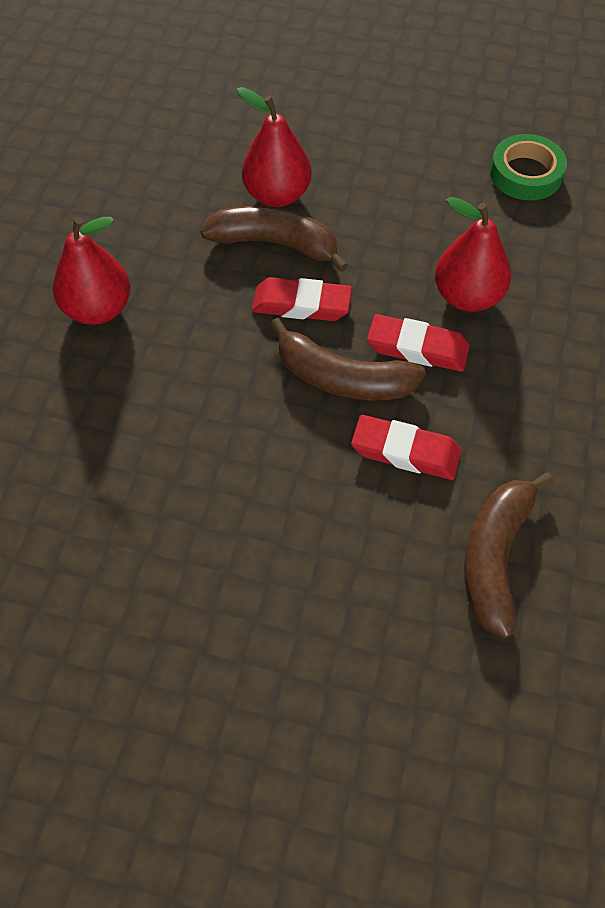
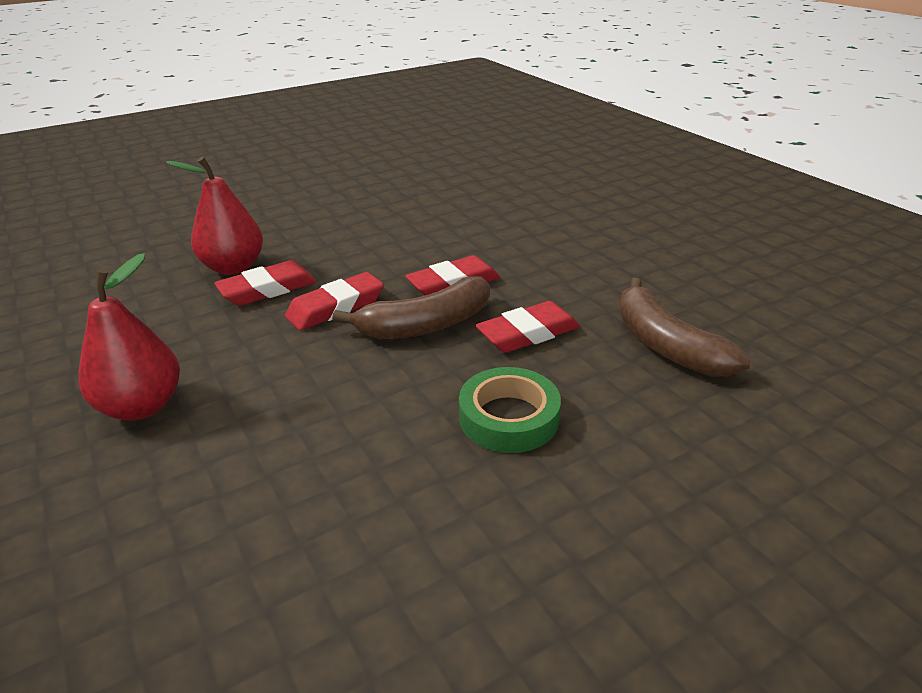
camera: 45 degrees left, 25 degrees down
brown banana [200,206,348,272] -> red eraser [214,260,316,306]
red pear [435,197,511,312] -> none
green tape [490,134,567,200] -> green tape moved to [459,367,561,453]

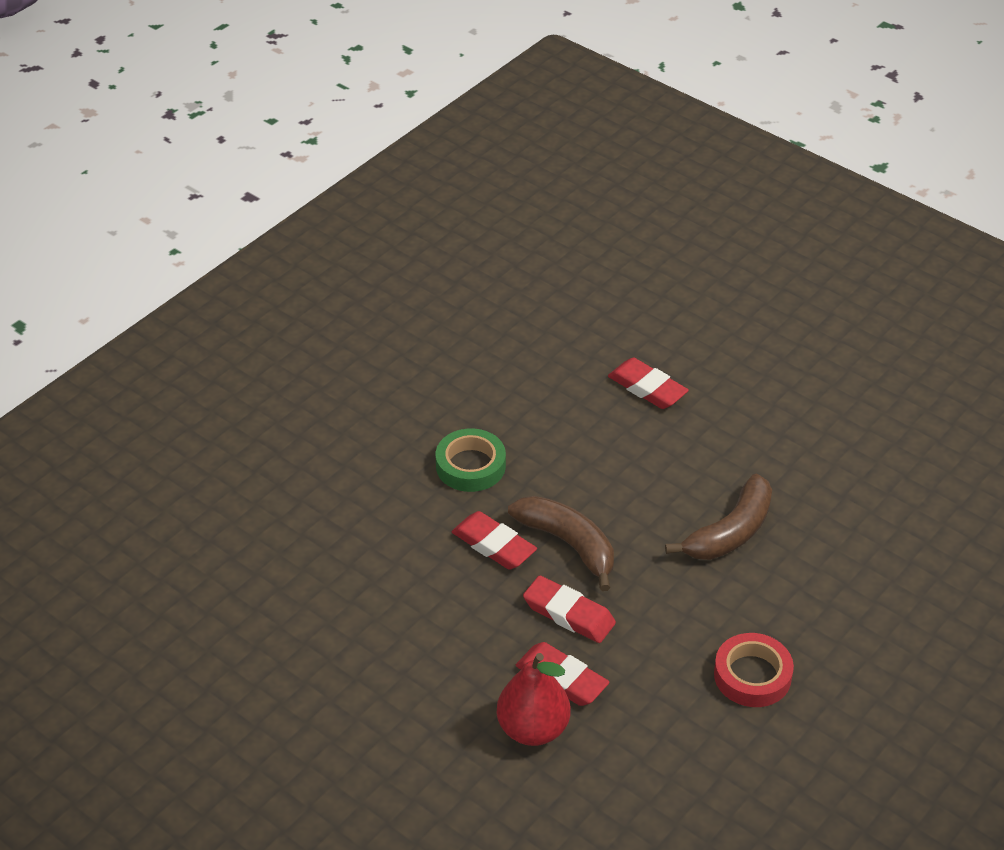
camera: 110 degrees left, 10 degrees up
red pear [78,253,180,420] -> red tape [714,633,794,707]
green tape [459,367,561,453] -> green tape moved to [436,428,506,492]
red eraser [475,301,580,353] -> red eraser moved to [608,358,689,409]
brown banana [619,278,751,377] -> brown banana moved to [665,473,772,560]

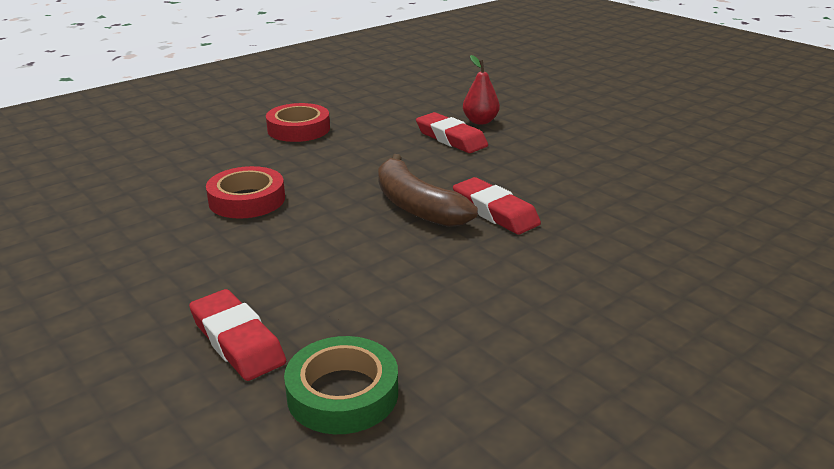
camera: 170 degrees left, 15 degrees down
green tape [436,428,506,492] -> green tape moved to [284,336,398,434]
red pear [497,653,571,746] -> red pear [463,55,500,125], size x0.65
red eraser [523,575,616,643] -> none
brown banana [665,473,772,560] -> red tape [206,166,285,219]

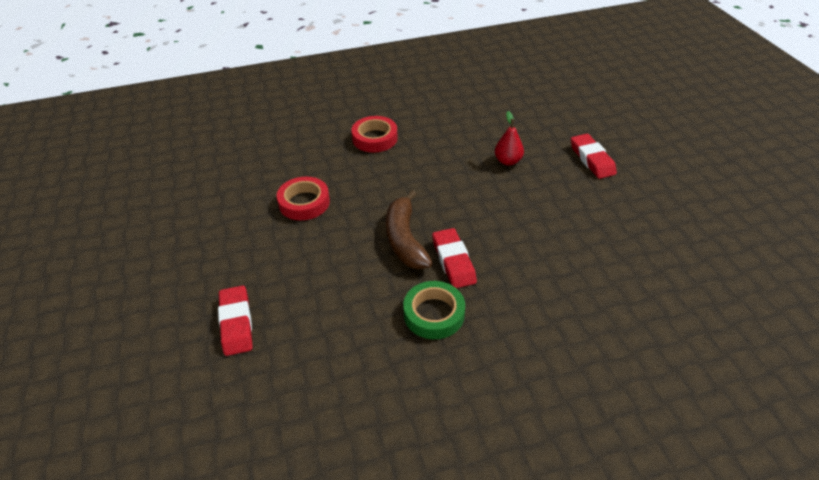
camera: 25 degrees right, 15 degrees up
green tape [284,336,398,434] -> green tape moved to [403,281,465,339]
red eraser [416,112,488,153] -> red eraser moved to [571,134,617,179]

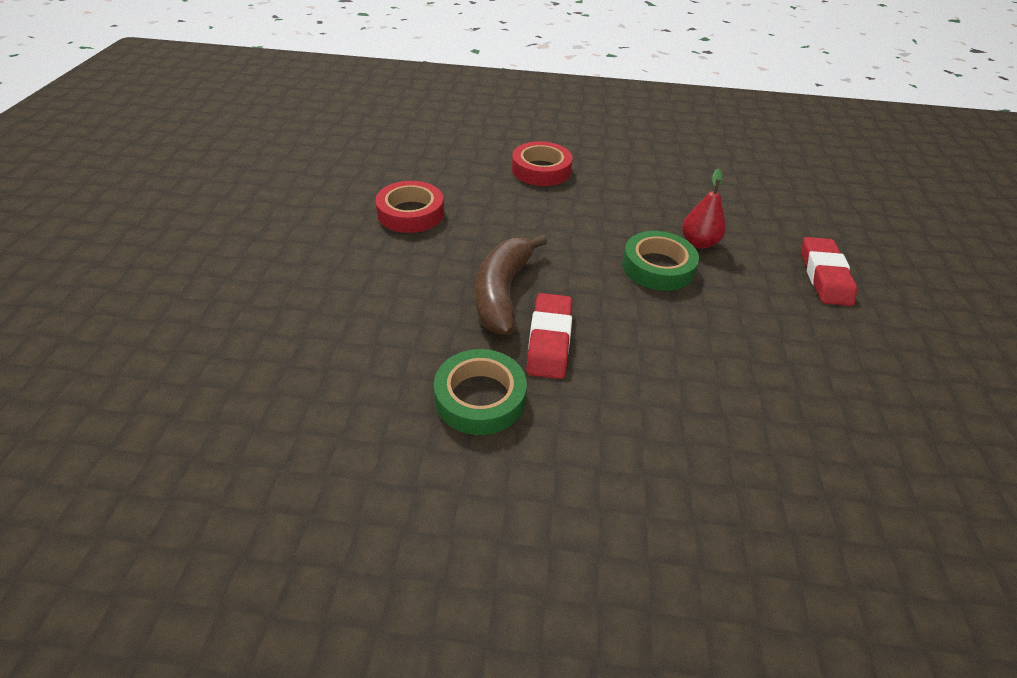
camera: 20 degrees right, 0 degrees up
red eraser [218,285,253,356] -> none
none -> green tape [622,231,699,291]

